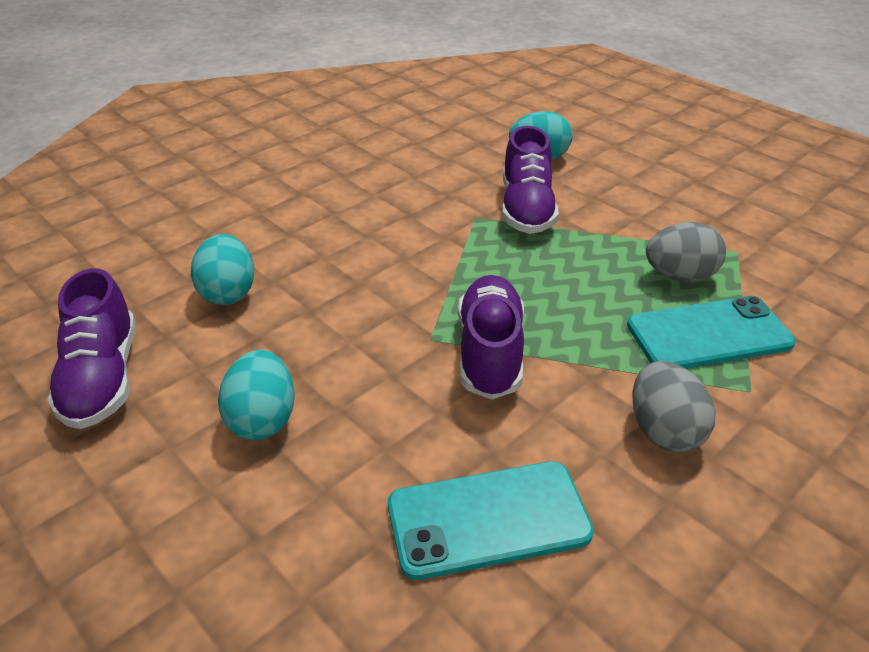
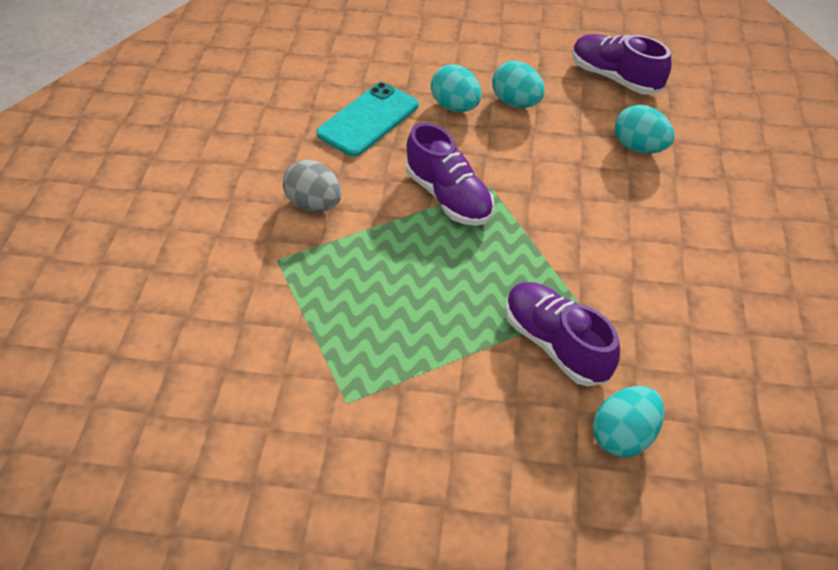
camera: 140 degrees right, 10 degrees up
turquoise phone [627,296,796,369] -> none
grey egg [646,222,726,282] -> none
none -> turquoise egg [431,64,481,112]

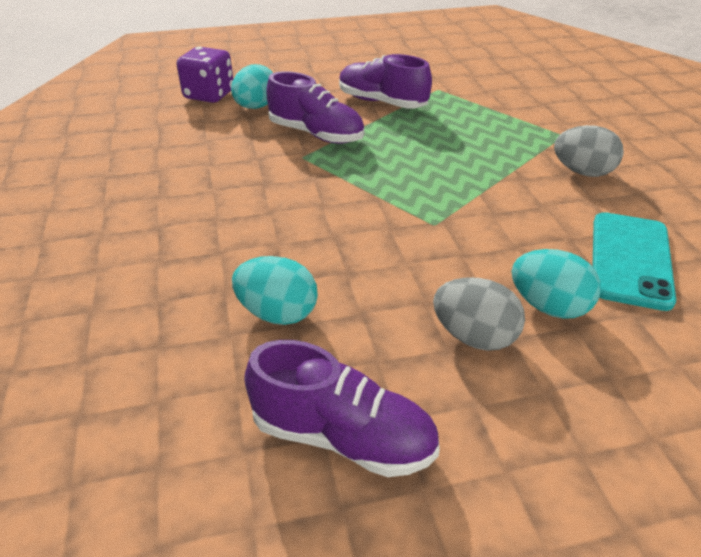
camera: 160 degrees right, 10 degrees down
purple shoe [406,123,494,226] -> purple shoe moved to [339,54,432,109]
turquoise egg [492,61,545,108] -> grey egg [433,277,525,351]
none -> purple dice [176,47,233,103]

